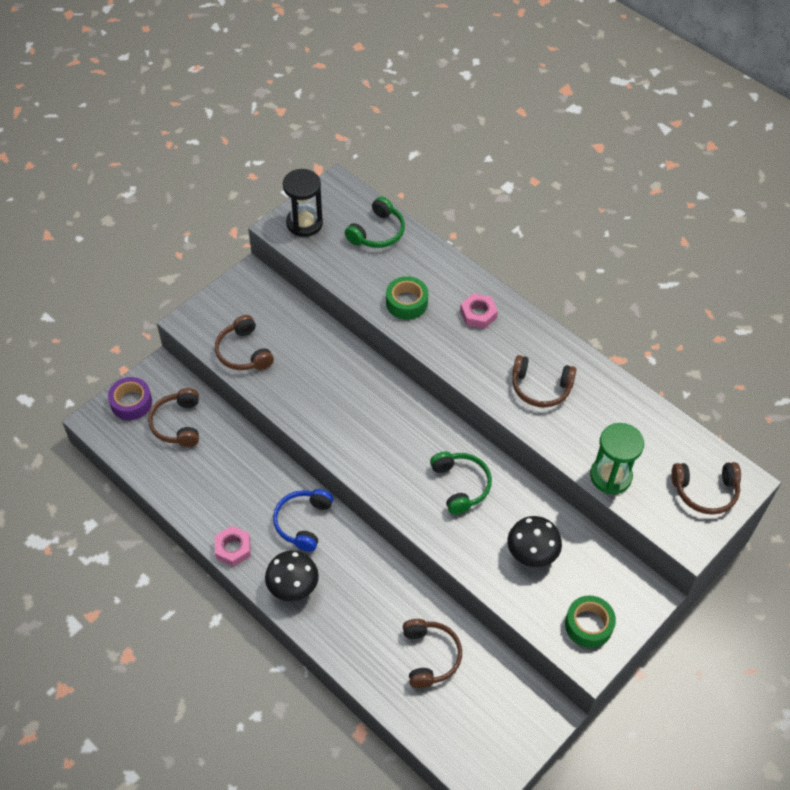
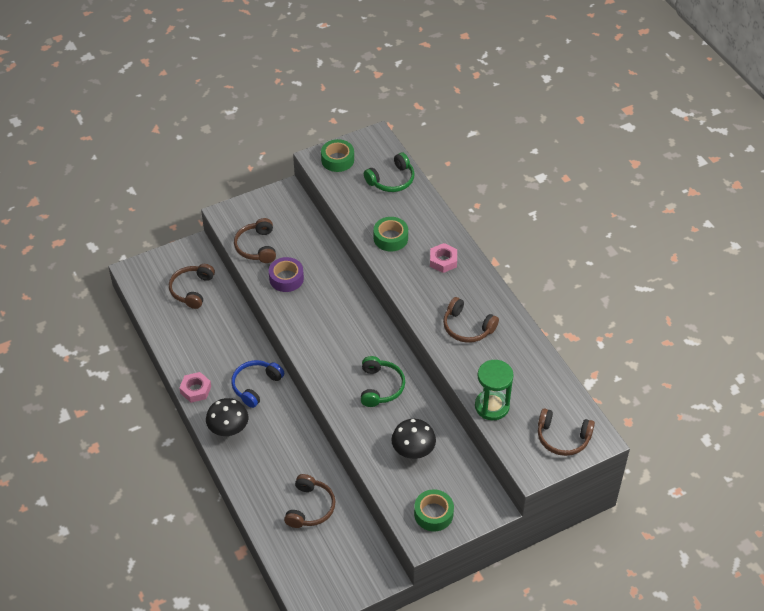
camera: 20 degrees right, 5 degrees down
purple tape [108,377,152,420] -> purple tape moved to [269,257,304,292]
black hourglass [283,169,323,237] -> green tape [321,139,354,172]

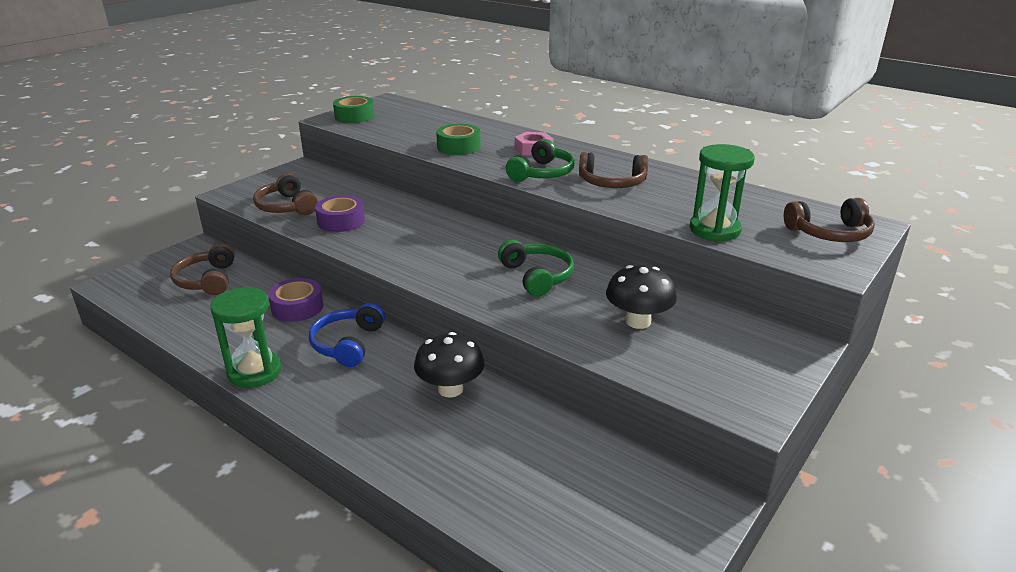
camera: 25 degrees left, 20 degrees down
pink nut [179,372,211,403] -> green hourglass [210,287,282,388]
black mushroom [206,398,248,436] -> black mushroom moved to [414,332,485,398]
brown headphones [284,474,336,528] -> none
green headphones [364,152,414,192] -> green headphones moved to [506,139,575,182]
green tape [414,489,454,531] -> none
none -> purple tape [268,278,323,322]

